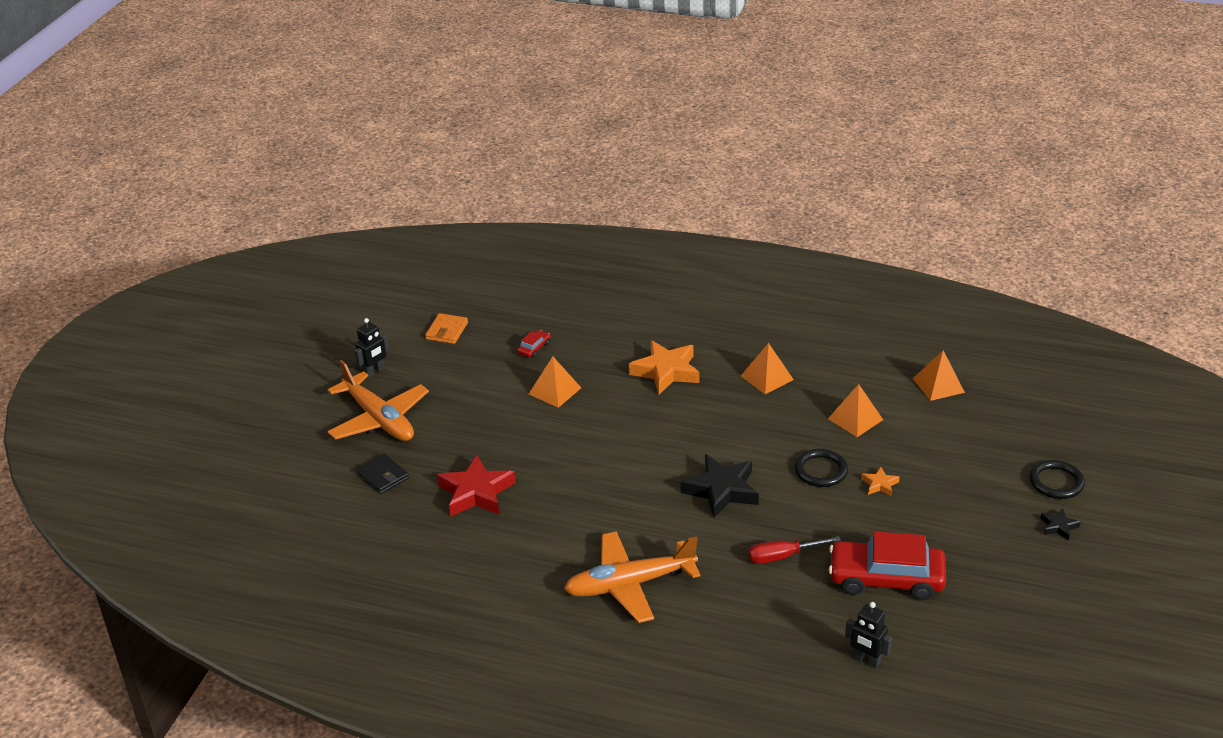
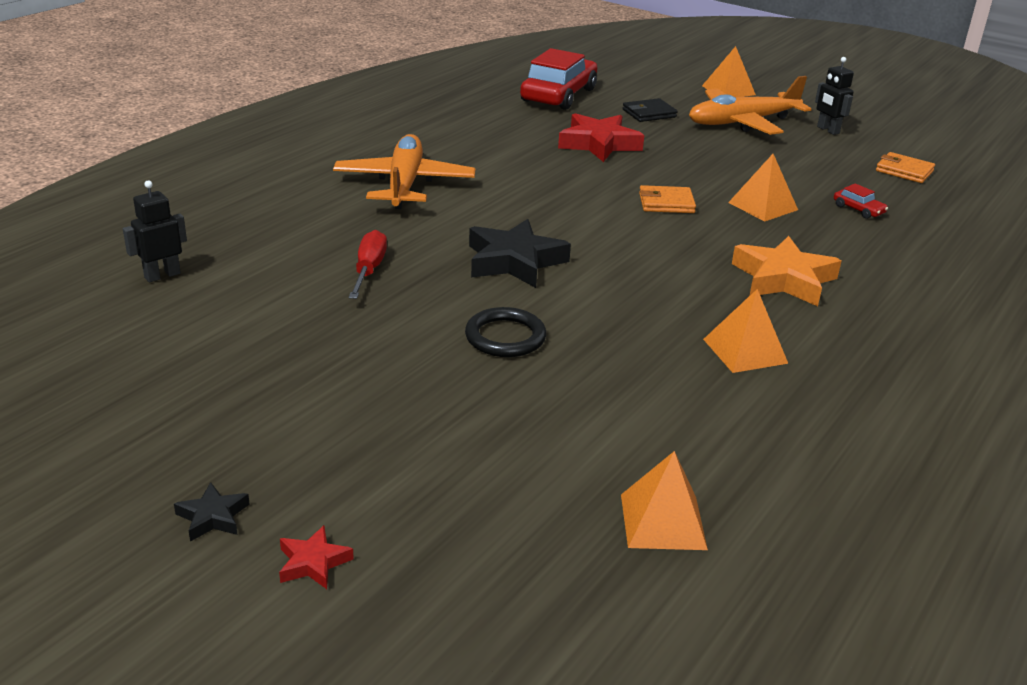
camera: 105 degrees right, 5 degrees down
orange pyramid [828,384,883,437] -> orange pyramid moved to [702,46,756,97]
red car [828,531,946,600] -> red car moved to [520,48,597,110]
orange star [861,467,900,496] -> none
black ring [1029,460,1085,499] -> red star [279,525,354,589]
none -> orange wallet [639,185,696,213]

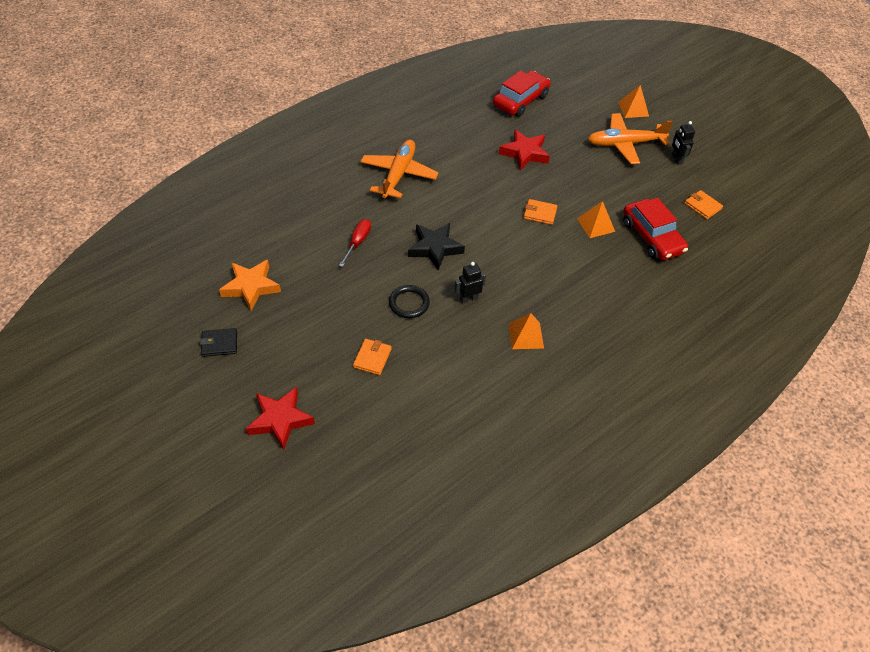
camera: 15 degrees right, 20 degrees up
black robot [123,180,187,282] -> black robot moved to [454,262,486,304]
black star [174,482,250,542] -> none
red star [279,525,354,589] -> red star [246,387,315,450], size x2.09
orange pyramid [621,451,708,550] -> none
black wallet [623,98,678,122] -> black wallet moved to [200,328,237,357]
orange star [732,236,841,306] -> orange star moved to [219,260,281,311]
red car [834,184,888,219] -> red car [623,198,688,260], size x2.43
none -> orange wallet [353,339,392,375]

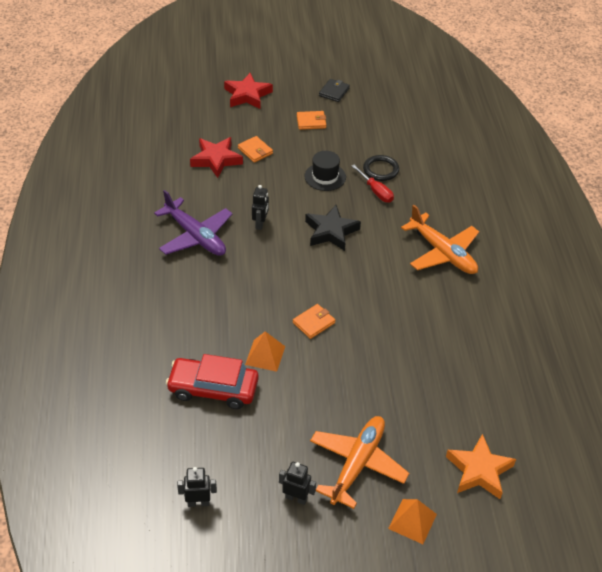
camera: 125 degrees right, 5 degrees down
orange star [219,260,281,311] -> orange star moved to [446,434,516,499]
black ring [389,285,430,318] -> black ring moved to [363,155,399,181]
red car [493,71,551,117] -> none
red star [499,130,550,171] -> red star moved to [190,137,243,178]
orange pyramid [509,313,544,349] -> purple plane [154,190,233,256]
orange wallet [685,190,723,219] -> orange wallet moved to [297,111,326,130]
none -> black robot [177,467,217,507]
none -> black hat [304,151,346,191]

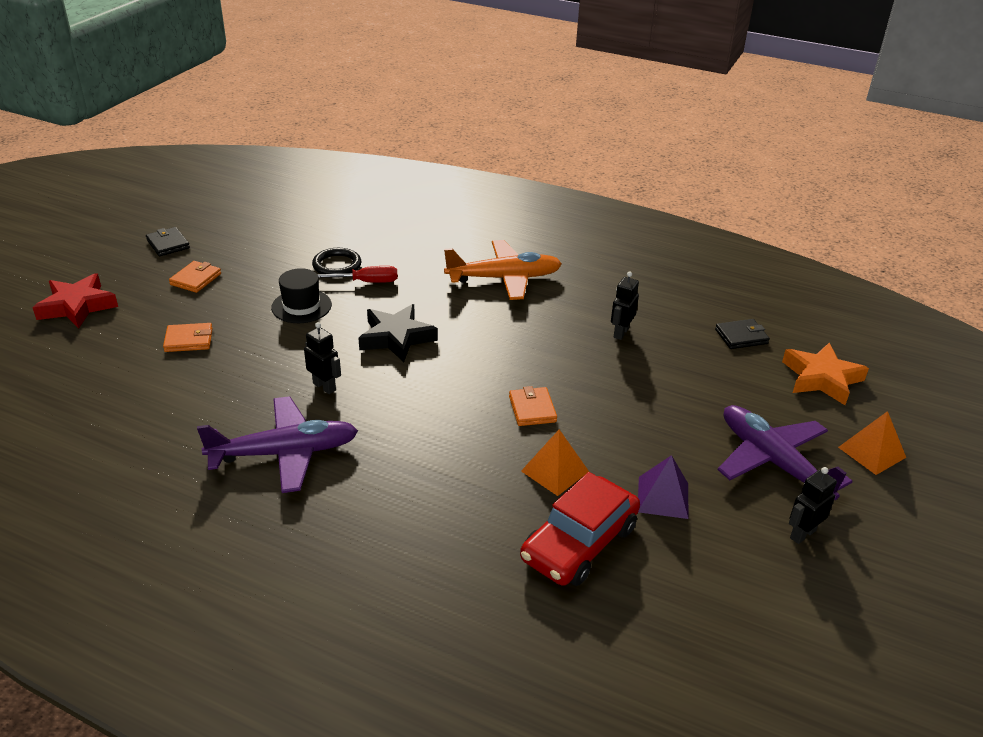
camera: 60 degrees left, 10 degrees down
black robot [177,467,217,507] -> black robot moved to [611,272,639,340]
red star [190,137,243,178] -> none
orange plane [310,416,409,509] -> purple plane [718,405,853,500]
none -> purple pyramid [638,455,689,519]
none -> black wallet [715,319,770,349]

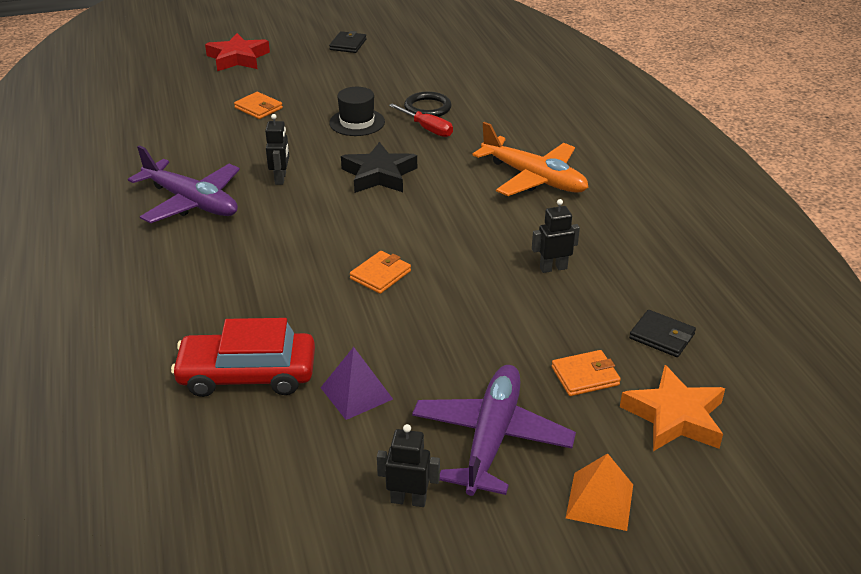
camera: 50 degrees right, 0 degrees up
orange wallet [169,261,221,293] -> orange wallet moved to [552,350,621,396]
orange pyramid [521,429,589,496] -> none

